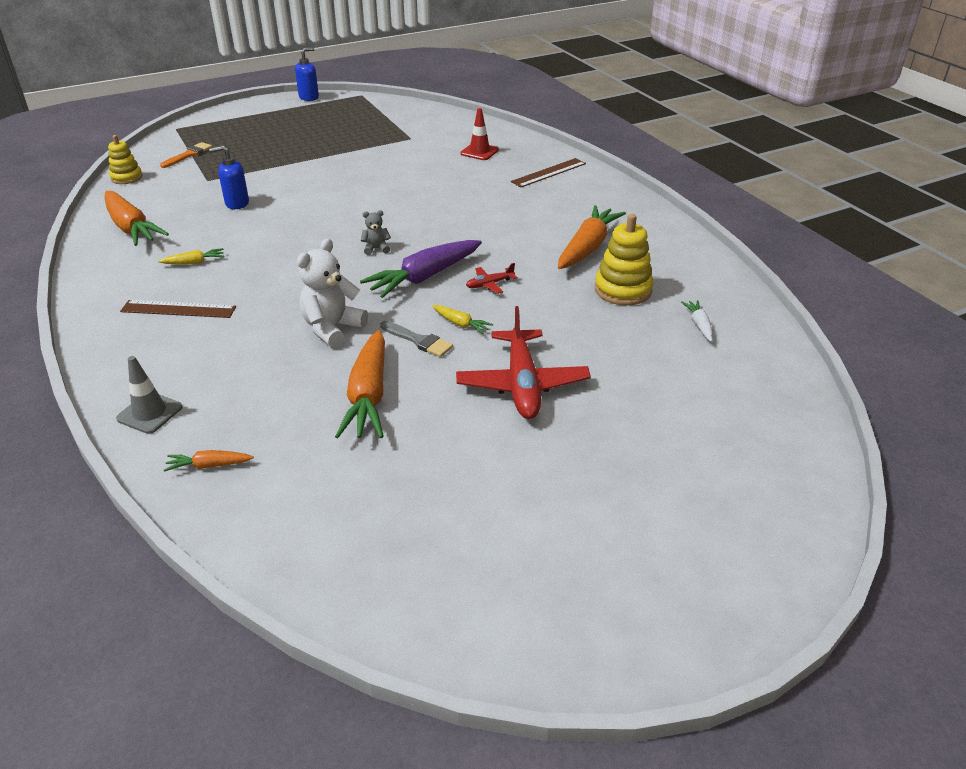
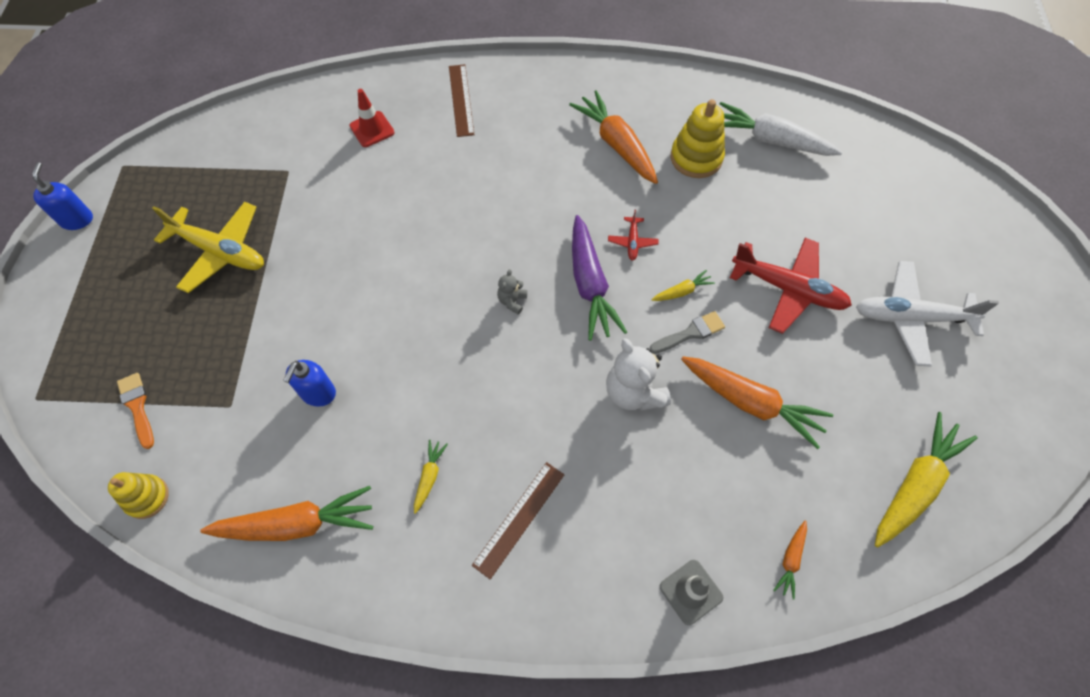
camera: 60 degrees left, 25 degrees up
white carrot [681,300,713,342] -> white carrot [720,102,842,156], size x2.14
none -> yellow plane [152,202,264,293]
none -> white plane [856,261,999,367]
none -> yellow carrot [875,412,978,547]

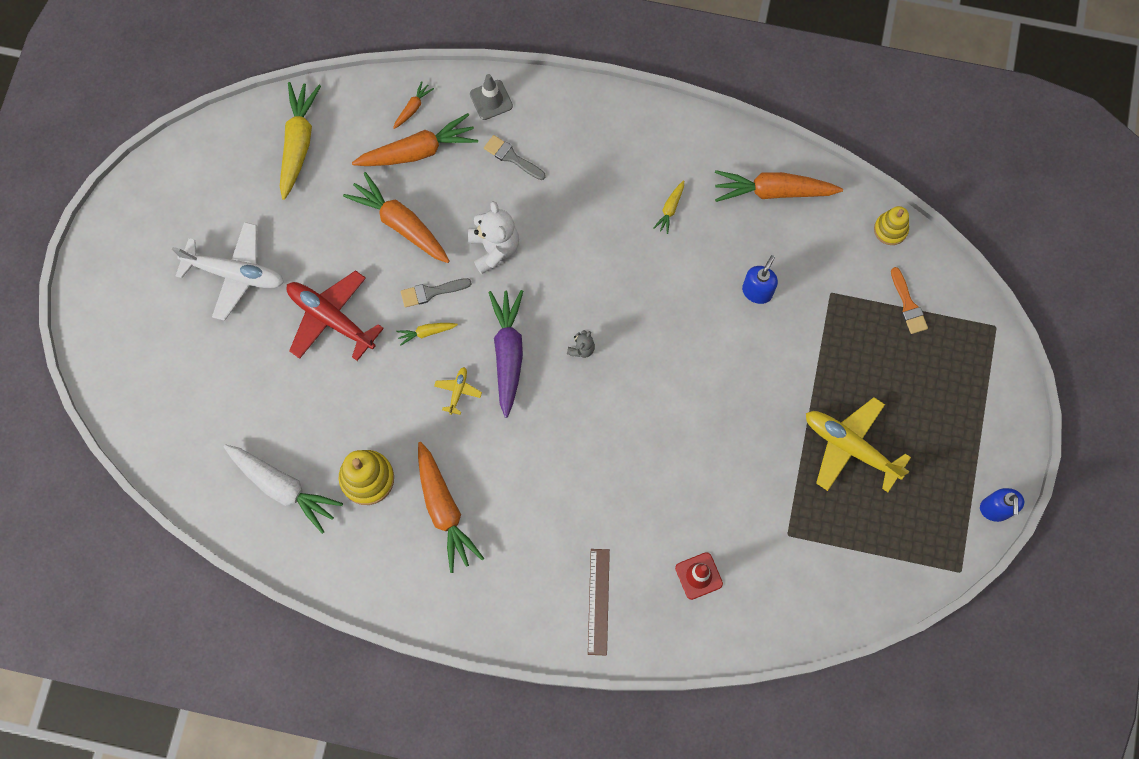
camera: 170 degrees left, 10 degrees up
brown ruler [472,462,565,579] -> none
red plane [608,210,658,261] -> yellow plane [434,367,482,415]
yellow carrot [875,412,978,547] -> yellow carrot turned 135 degrees clockwise [280,82,321,200]
none -> orange carrot [352,113,478,166]
none -> grey brush [484,135,546,180]

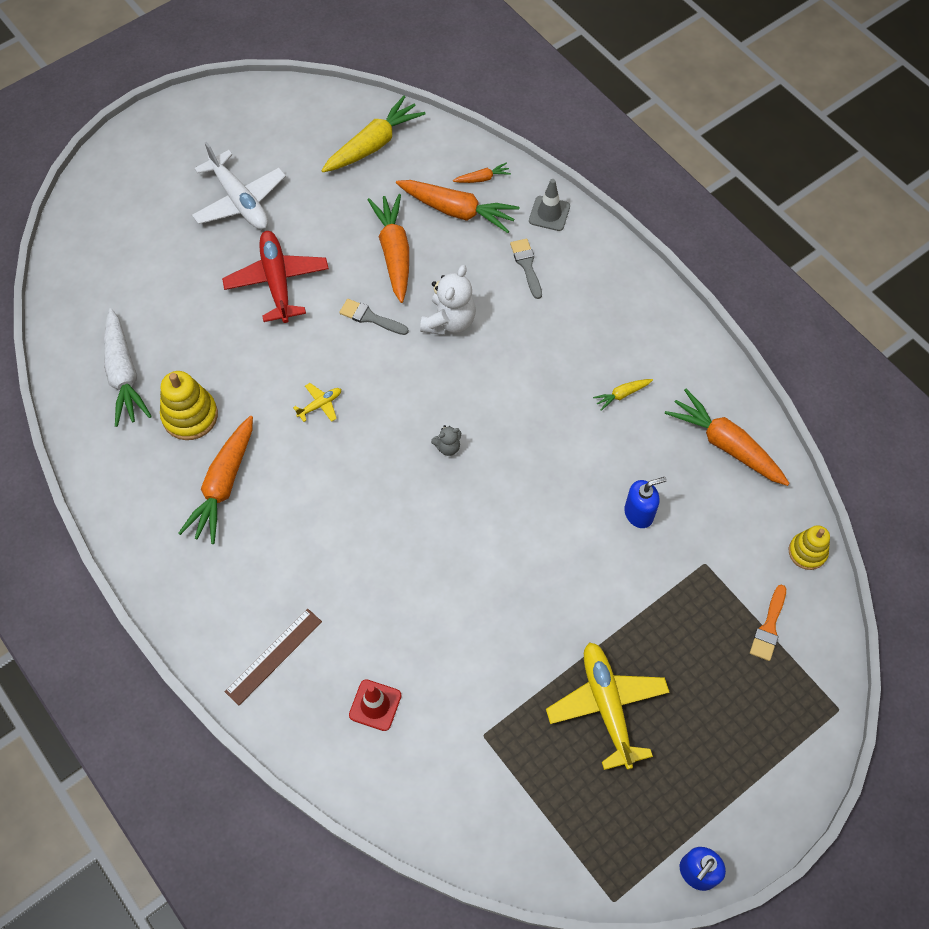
camera: 40 degrees right, 10 degrees down
yellow carrot [396,323,458,346] -> none
purple carrot [489,290,523,418] -> none

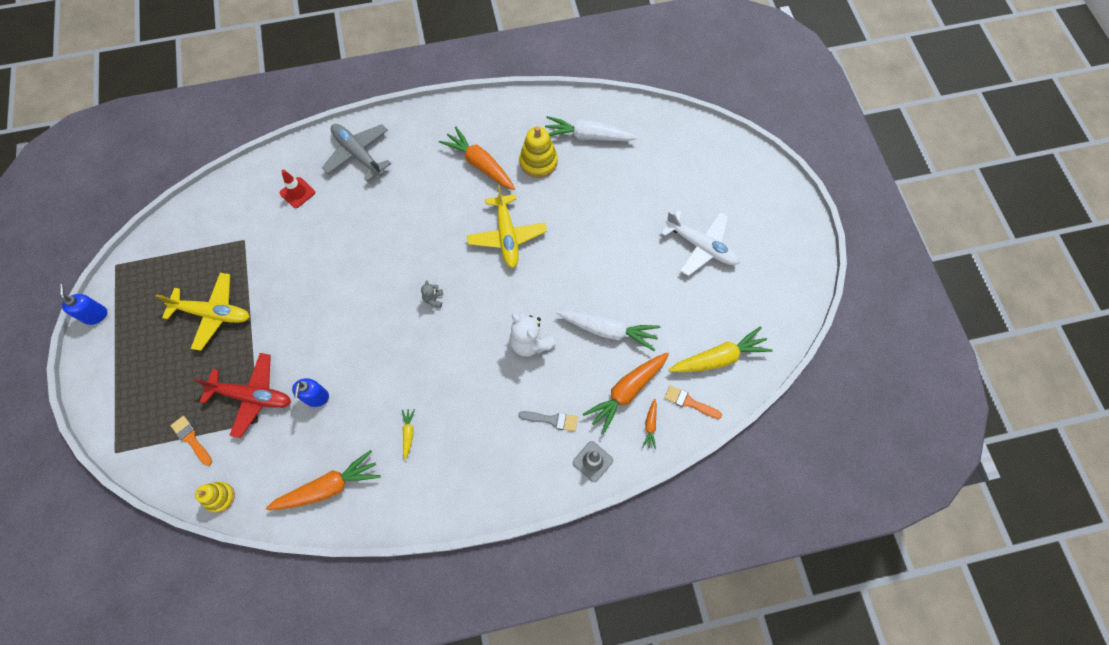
camera: 115 degrees right, 5 degrees up
white plane [192,142,286,229] -> white plane turned 135 degrees counterclockwise [661,210,740,276]
red plane [222,231,329,323] -> red plane moved to [194,353,291,438]
brown ruler [224,609,322,705] -> grey plane [322,124,391,181]
yellow plane [293,383,341,422] -> yellow plane [467,185,547,268], size x2.22
yellow carrot [321,96,426,172] -> yellow carrot turned 90 degrees counterclockwise [669,327,773,372]
grey brush [339,299,409,335] -> none
orange carrot [367,194,409,303] -> white carrot [556,310,660,351]
none -> orange brush [664,385,722,419]

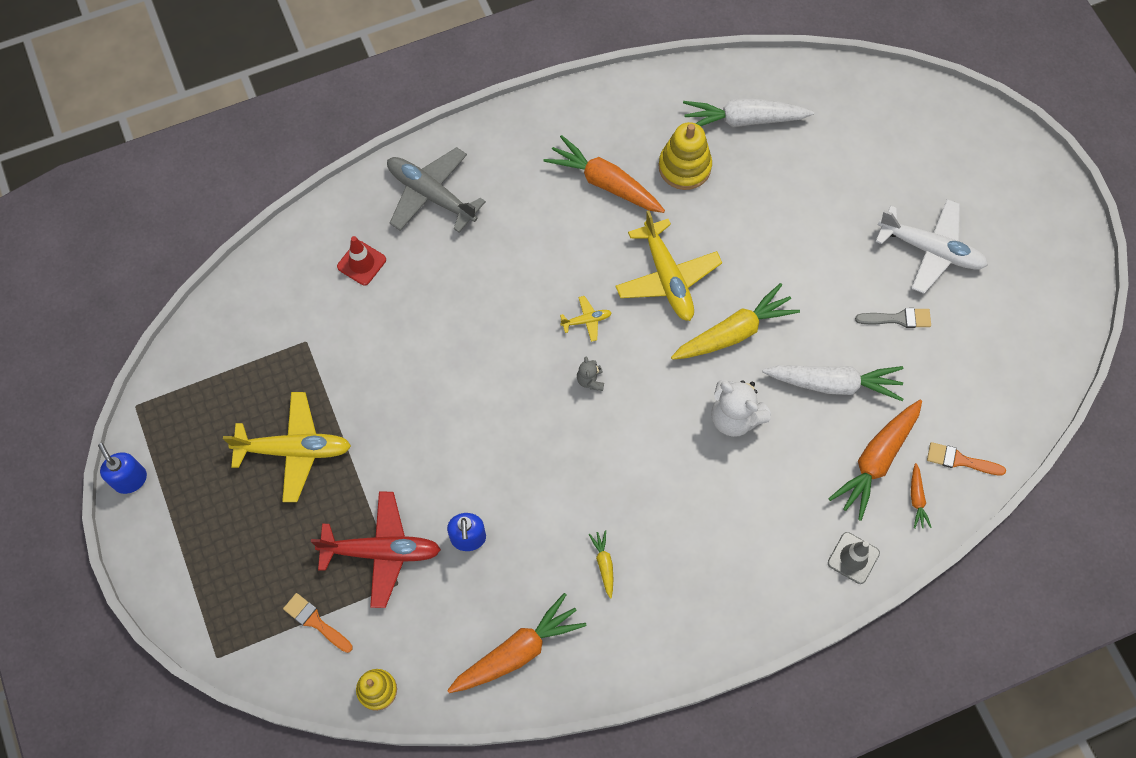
camera: 10 degrees left, 0 degrees up
grey brush [518,411,578,431] -> grey brush moved to [855,308,931,328]
yellow carrot [669,327,773,372] -> yellow carrot moved to [671,283,800,360]
none -> yellow plane [560,296,612,342]

